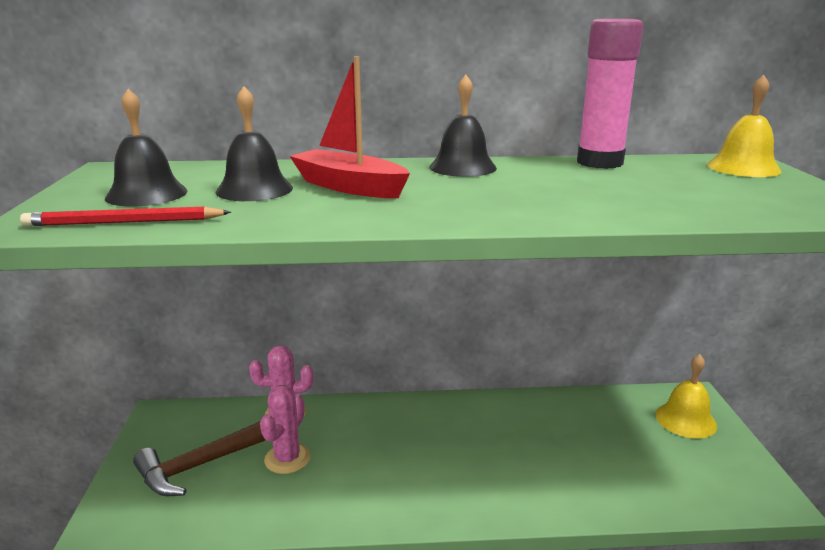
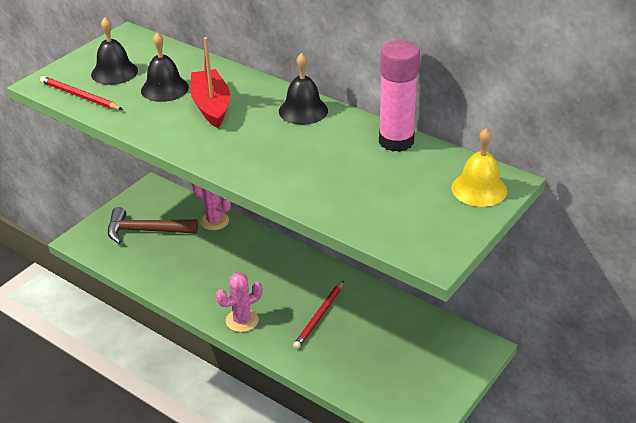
camera: 40 degrees right, 15 degrees up
pink cactus [260,385,311,474] -> pink cactus moved to [216,272,262,332]
yellow bell [656,354,717,438] -> none
none -> red pencil [293,281,344,349]

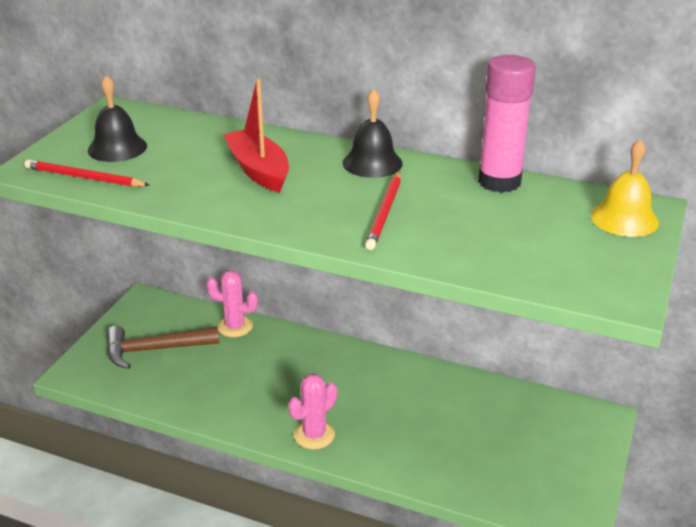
camera: 15 degrees left, 5 degrees down
black bell [141,32,189,102] -> none
red pencil [293,281,344,349] -> red pencil moved to [365,172,401,250]

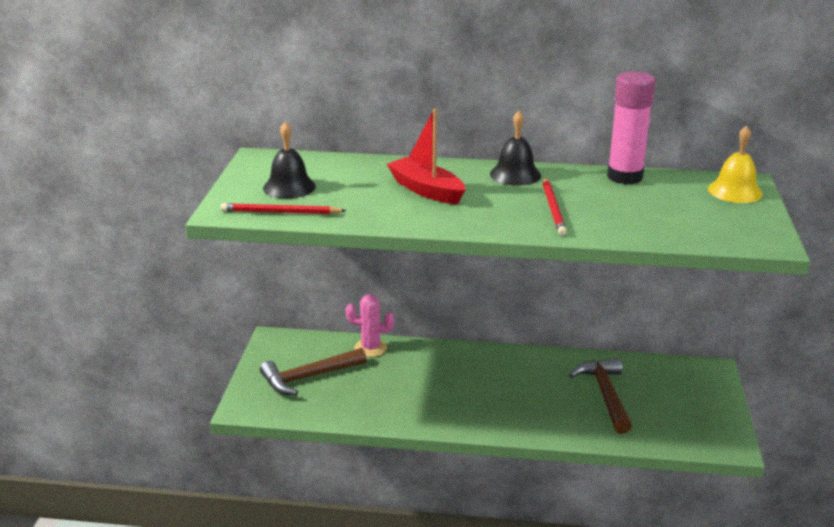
camera: 15 degrees left, 5 degrees down
pink cactus [288,373,337,449] -> none
none -> brown hammer [569,358,632,434]

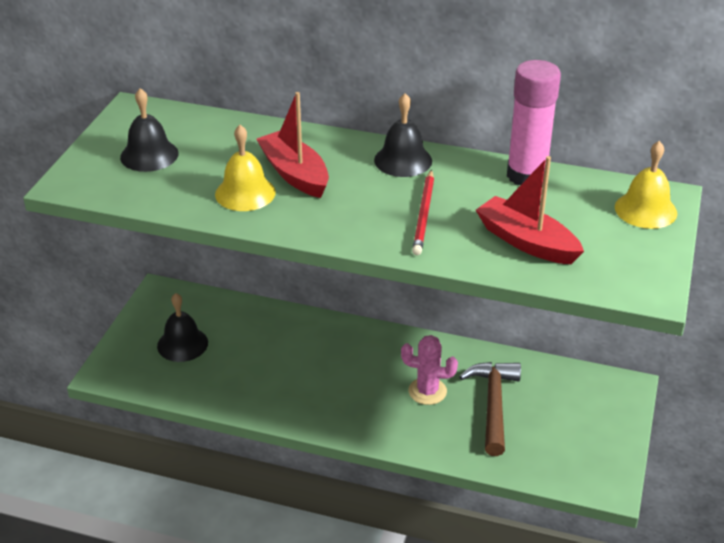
camera: 10 degrees right, 10 degrees up
red pencil [221,203,346,214] -> none
brown hammer [260,348,367,395] -> black bell [157,293,208,362]
pink cactus [345,294,394,357] -> pink cactus moved to [401,335,458,405]
none -> yellow bell [215,125,276,211]
none -> red boat [476,156,584,264]

